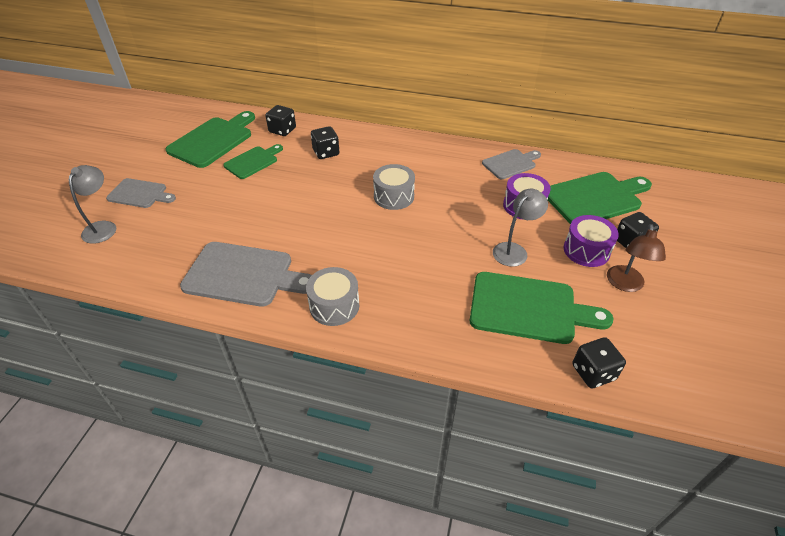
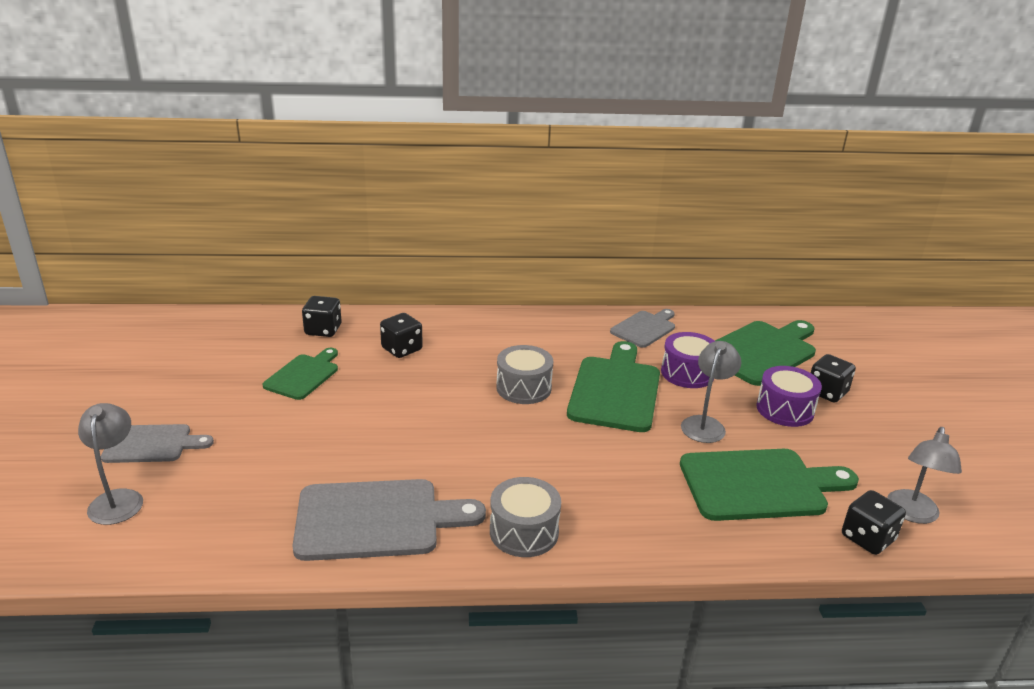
camera: 20 degrees left, 15 degrees down
green cutting board [166,111,255,168] -> green cutting board moved to [567,341,660,432]
brown lamp [607,224,666,292] -> none
none -> grey lamp [887,427,962,524]

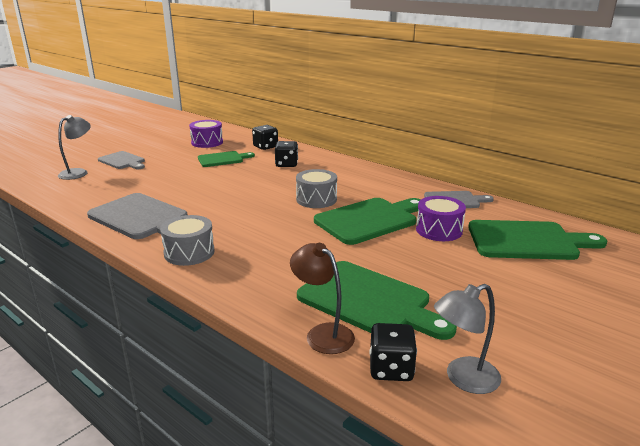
camera: 45 degrees right, 5 degrees down
grey lamp [681,341,741,443] -> none
purple drum [756,366,822,427] -> purple drum moved to [189,120,223,148]
black dice [811,354,856,403] -> none
none -> brown lamp [290,243,355,354]

